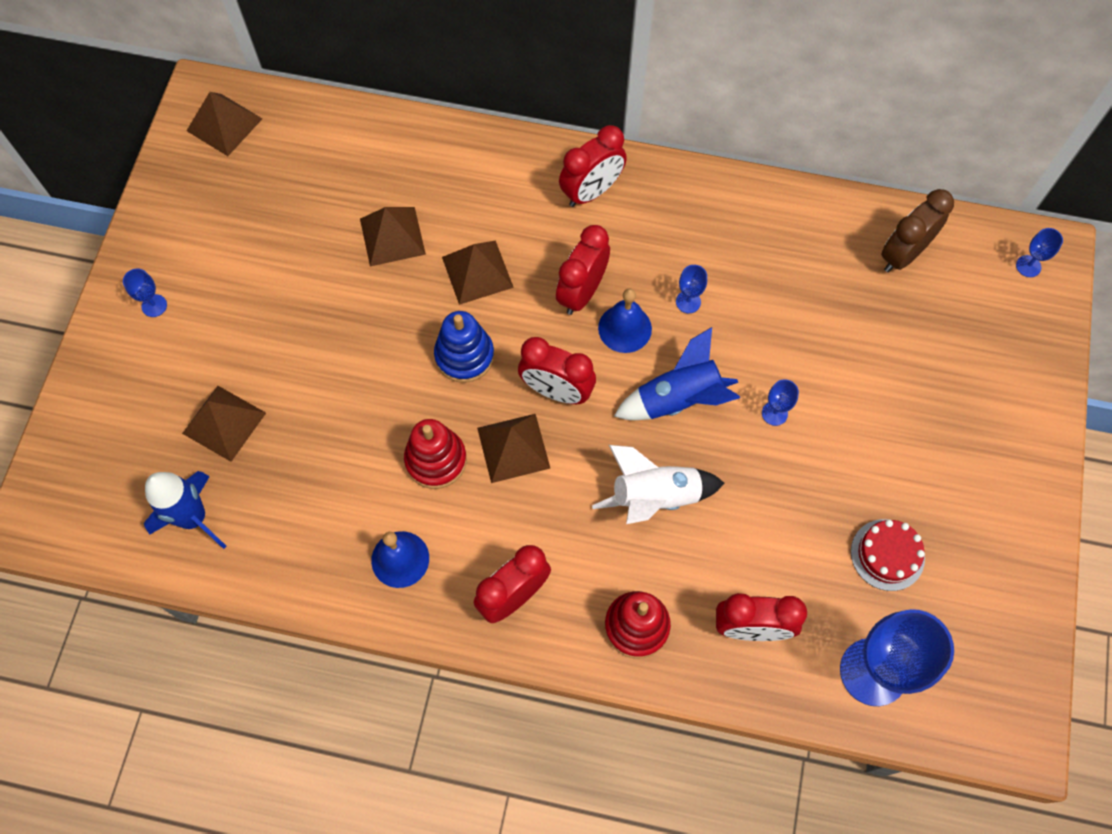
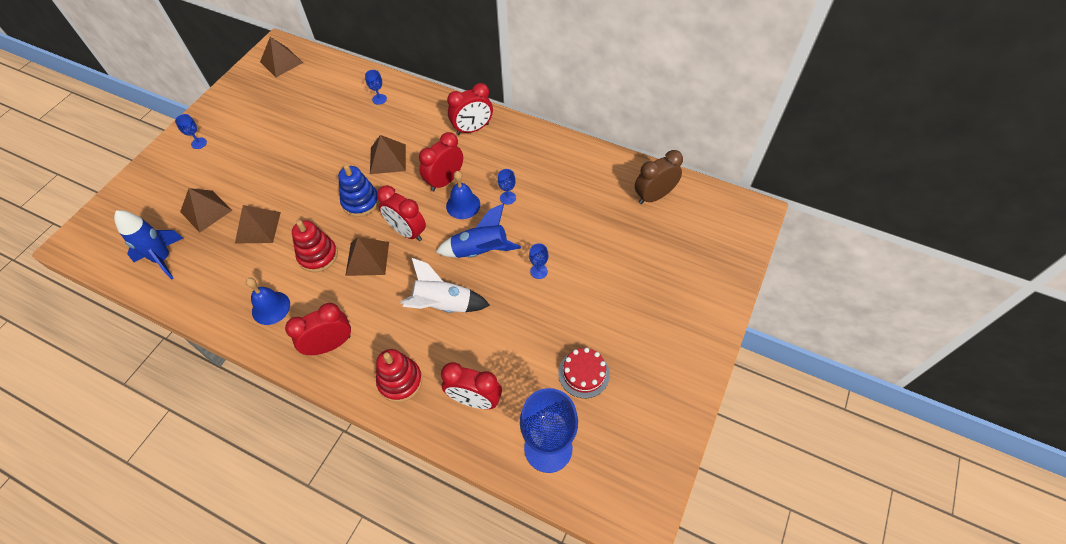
camera: 15 degrees right, 10 degrees down
brown pyramid [360,207,426,266] -> brown pyramid moved to [235,205,281,243]
blue goblet [1016,228,1063,277] -> blue goblet moved to [365,70,387,105]

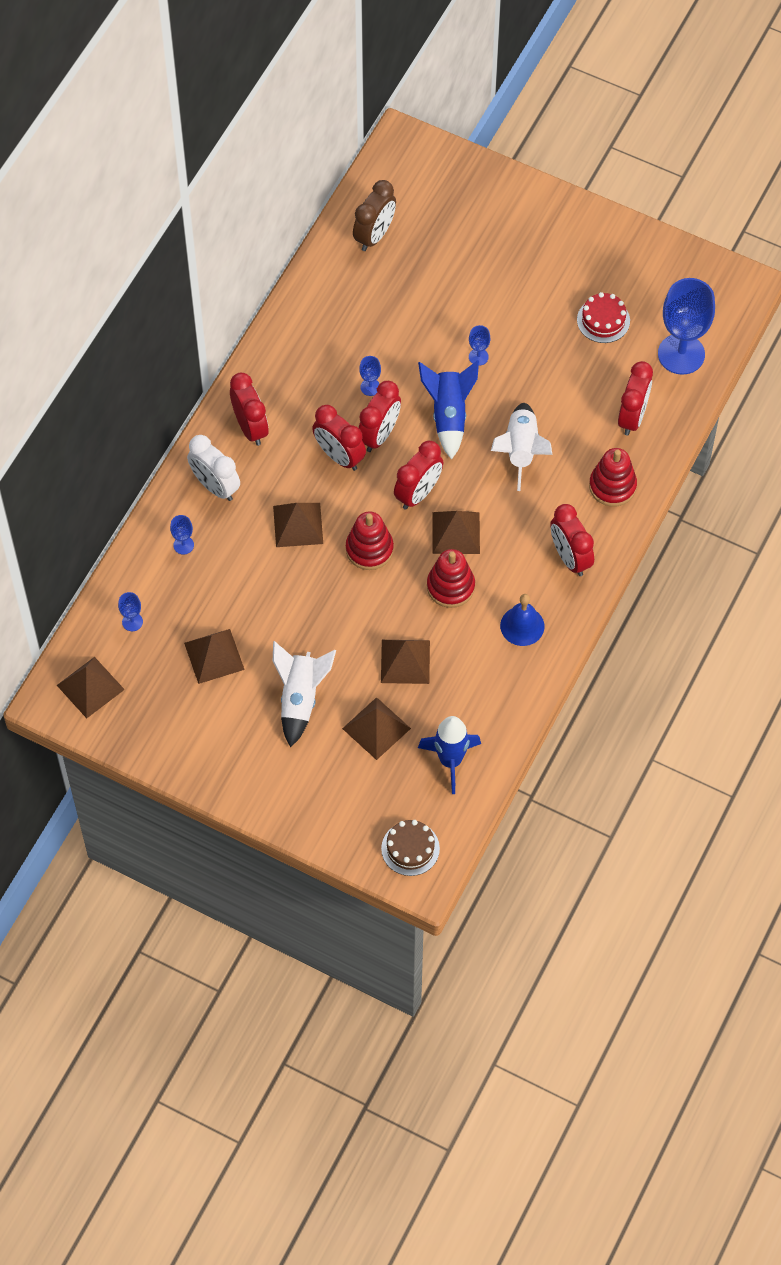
camera: 90 degrees left, 5 degrees up
blue goblet [175,114,207,149] -> blue goblet moved to [118,592,143,631]
blue stacking toy [338,164,379,217] -> red stacking toy [346,511,394,570]
blue bell [446,171,480,219] -> red clock [359,381,401,452]
brown clock [635,150,683,204] -> brown clock turned 120 degrees counterclockwise [353,180,396,251]
none -> brown pyramid [184,629,245,684]
none -> white clock [187,435,240,501]
none -> white rocket [273,641,336,747]
none -> brown cake [381,820,440,876]

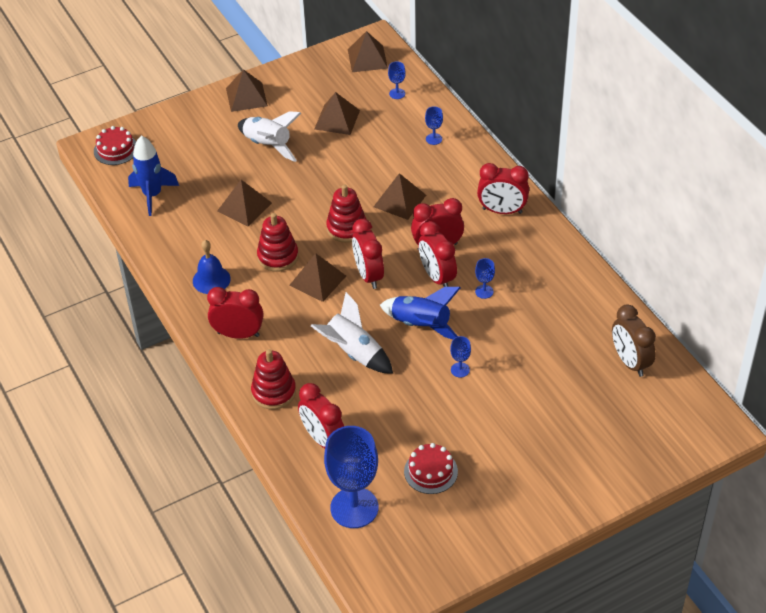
camera: 125 degrees right, 15 degrees down
white clock [187,435,240,501] -> none
brown pyramid [342,697,411,760] -> brown pyramid moved to [226,69,268,112]
brown cake [381,820,440,876] -> red cake [94,126,136,165]

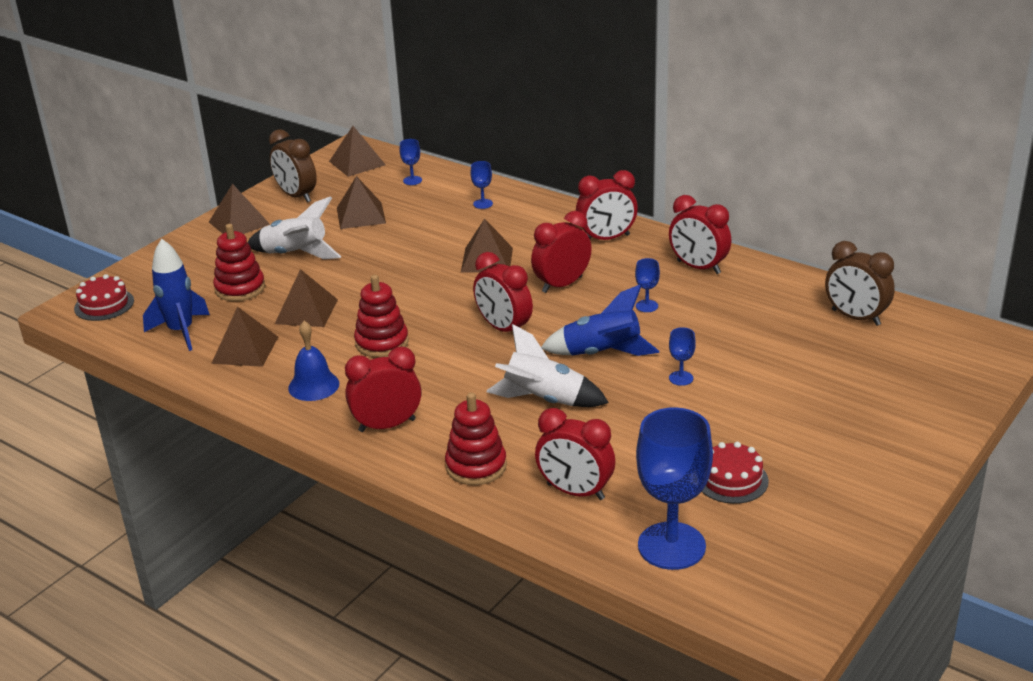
camera: 25 degrees left, 15 degrees down
brown pyramid [289,253,346,302] -> brown pyramid moved to [211,307,278,367]
red stacking toy [326,185,367,243] -> red stacking toy moved to [213,224,265,301]
red clock [418,221,457,287] -> red clock moved to [669,195,731,274]
none -> brown clock [269,129,317,203]

